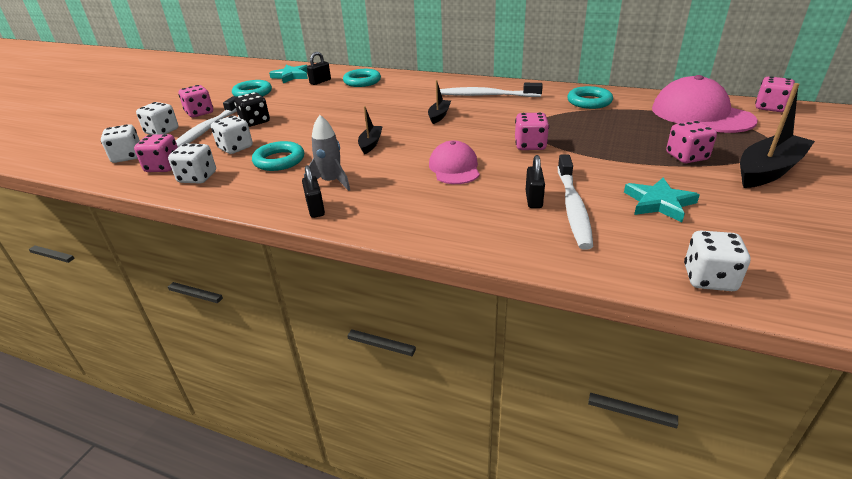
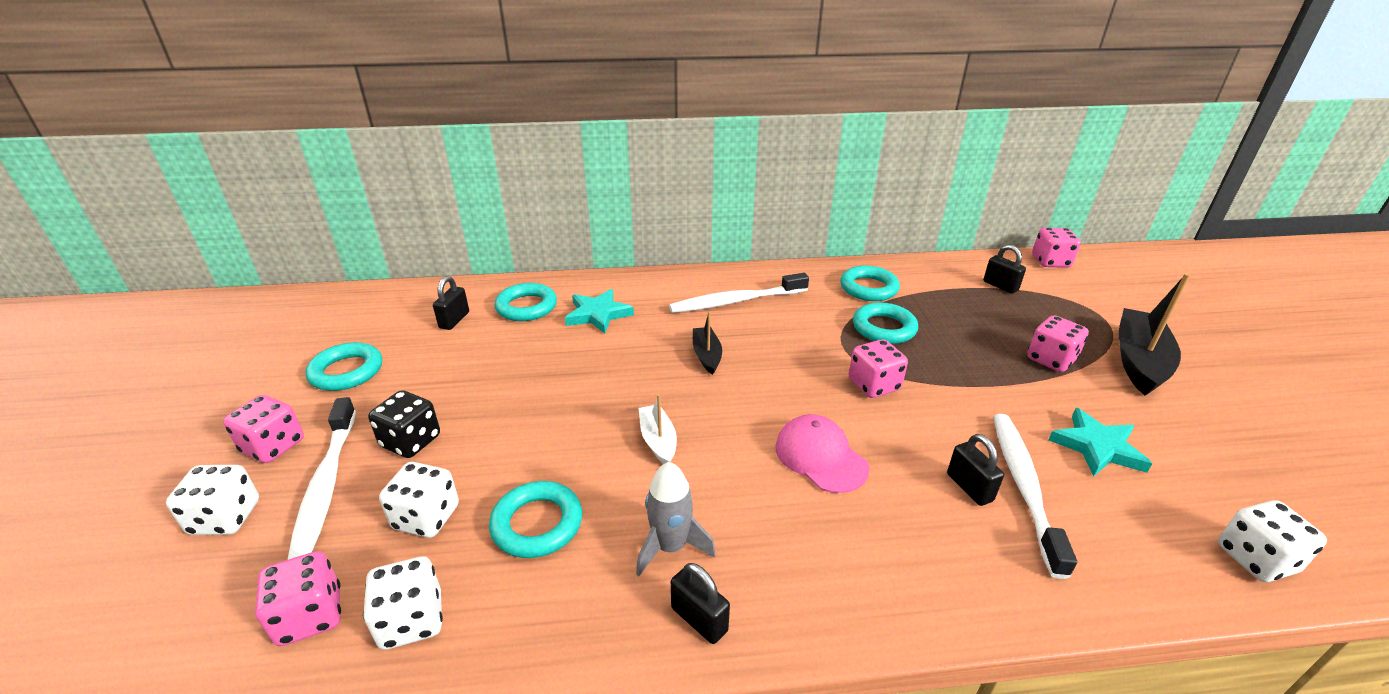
camera: 30 degrees left, 0 degrees up
white dice [101,124,140,163] -> none
turquoise star [269,65,308,83] -> turquoise star moved to [565,289,634,334]
black boat [358,106,383,154] -> white boat [639,394,677,464]
white toothbrush [558,155,593,250] -> white toothbrush turned 150 degrees counterclockwise [993,414,1077,579]
pink cap [652,75,758,133] -> black padlock [983,245,1026,294]
none -> turquoise ring [853,302,918,344]

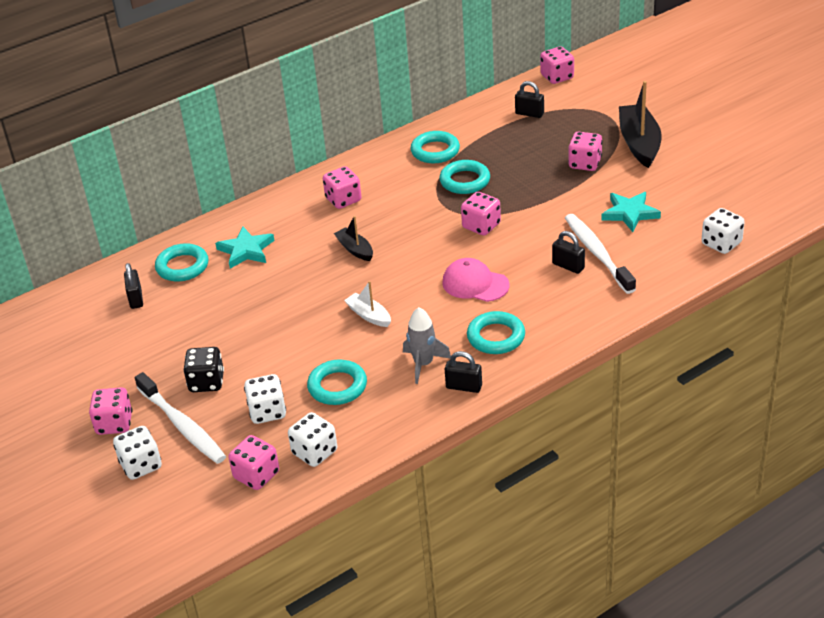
camera: 25 degrees left, 5 degrees up
turquoise ring [305,342,382,391] -> turquoise ring moved to [467,311,525,354]
white toothbrush [669,273,809,313] -> pink dice [323,166,361,209]

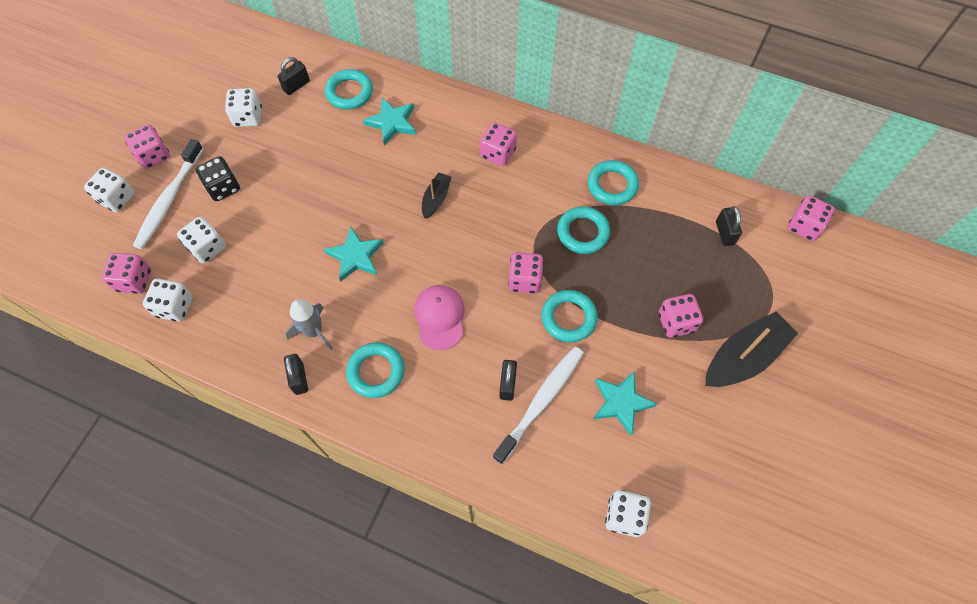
camera: 55 degrees right, 25 degrees up
turquoise ring [307,360,367,405] -> turquoise ring moved to [541,290,598,342]
white boat [344,281,391,327] -> turquoise star [324,227,384,282]
none -> white dice [225,88,262,127]

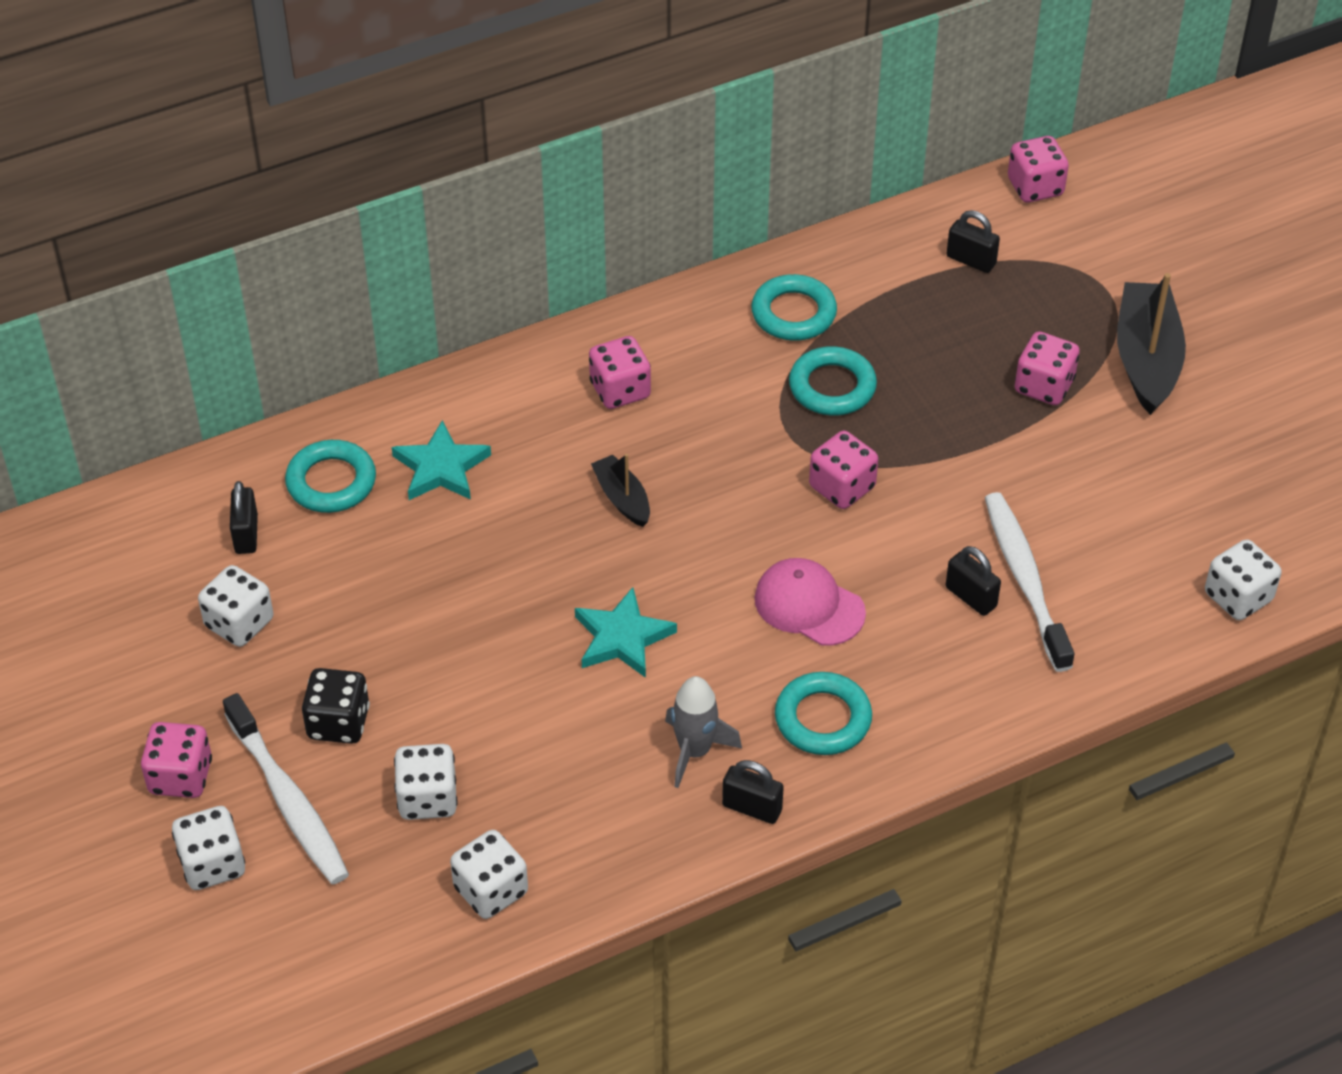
camera: 50 degrees left, 15 degrees down
pink dice [102,253,151,294] -> none
turquoise ring [541,290,598,342] -> none
turquoise star [593,371,657,435] -> none

